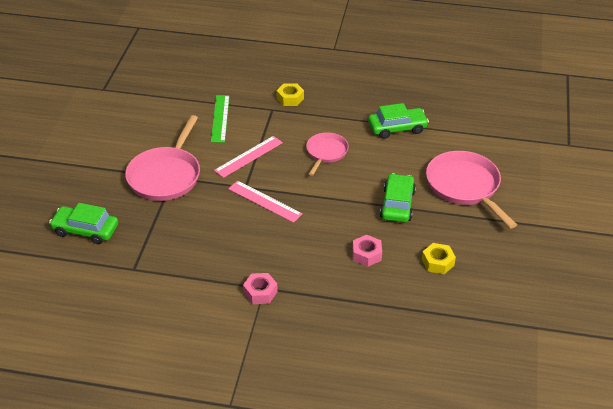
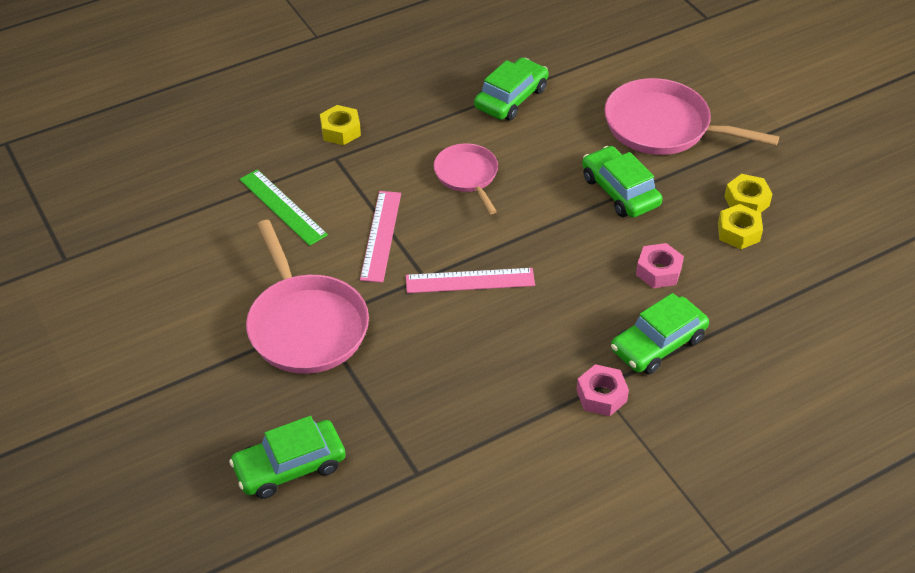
camera: 40 degrees left, 5 degrees up
none -> green car [611,293,709,374]
none -> yellow nut [724,174,773,213]

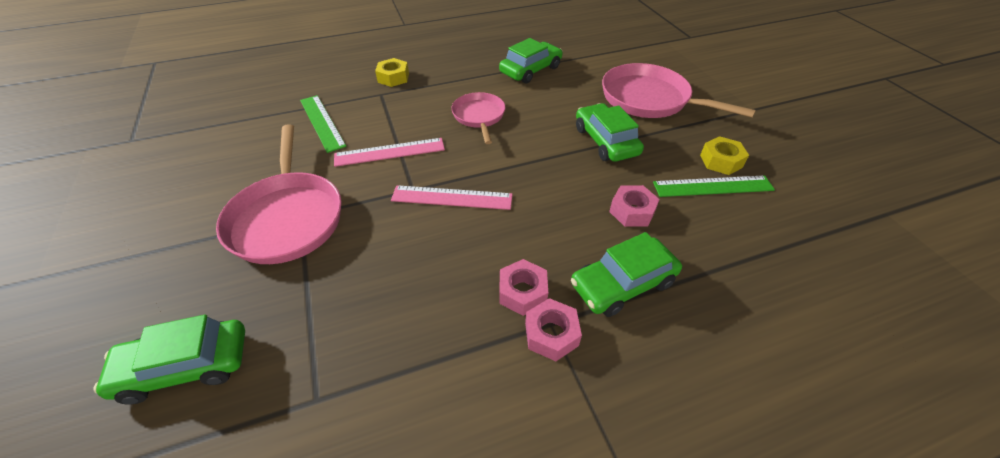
camera: 10 degrees right, 0 degrees up
pink ruler [360,191,401,283] -> pink ruler turned 60 degrees clockwise [334,138,445,167]
yellow nut [718,204,763,249] -> green ruler [653,175,775,197]
none -> pink nut [499,259,548,316]

